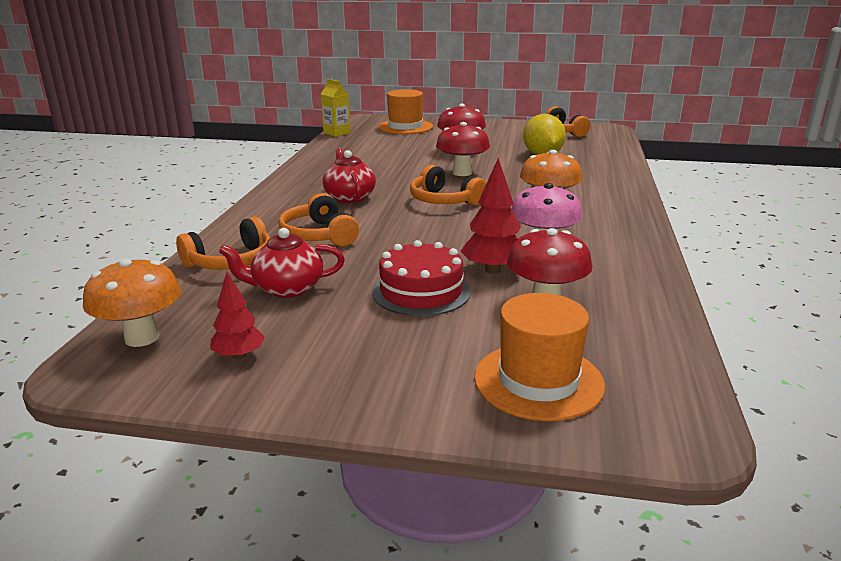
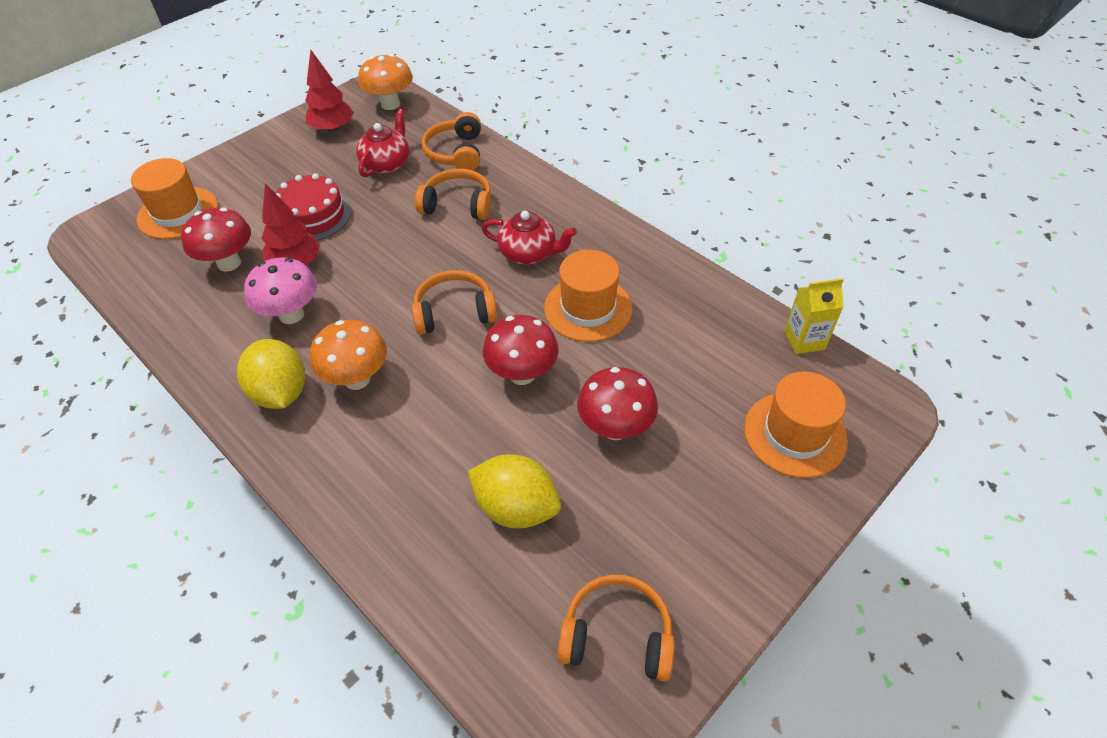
camera: 125 degrees right, 25 degrees up
red tree [210,272,265,359] -> red tree [305,50,354,132], size x1.53
none -> yellow lemon [237,339,305,409]
none -> orange hat [544,250,633,342]

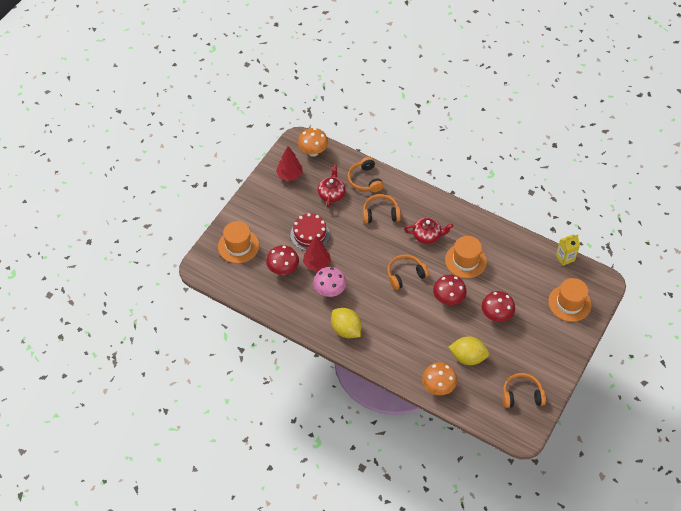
camera: 15 degrees left, 5 degrees up
orange mushroom [310,320,387,390] -> orange mushroom moved to [422,362,457,395]

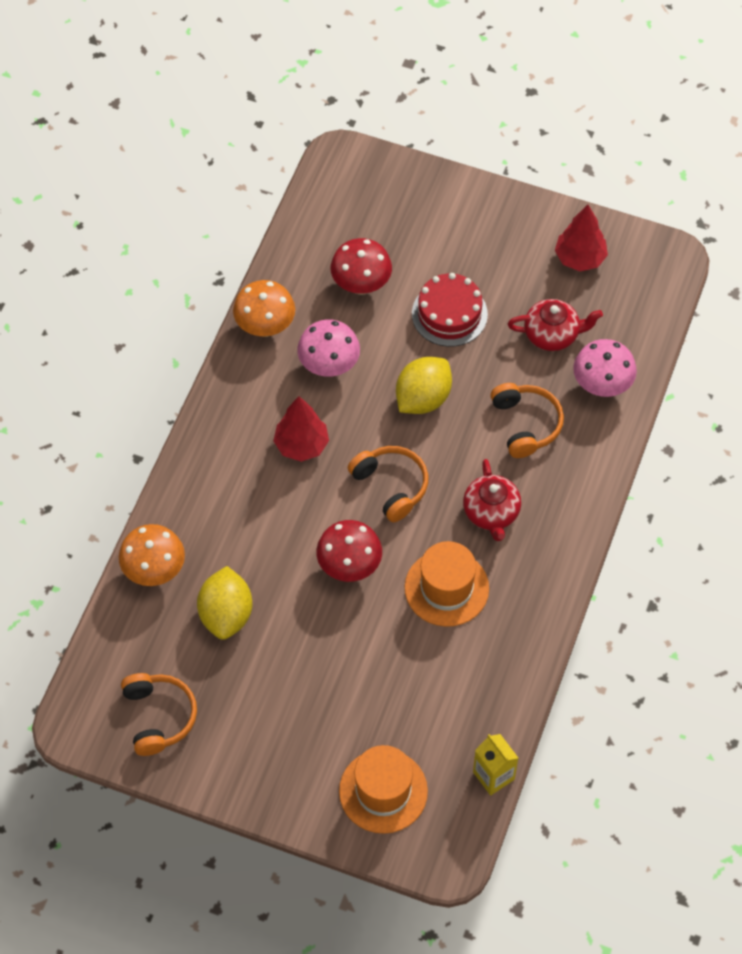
camera: 80 degrees right, 5 degrees up
orange hat [218,221,259,263] -> none
orange mushroom [298,128,328,157] -> orange mushroom moved to [233,280,295,337]
red tree [303,236,331,271] -> red tree moved to [273,396,329,462]
yellow lemon [331,308,362,338] -> yellow lemon moved to [396,357,452,414]
orange headphones [347,157,384,192] -> pink mushroom [573,339,637,397]
red mushroom [481,291,515,322] -> none

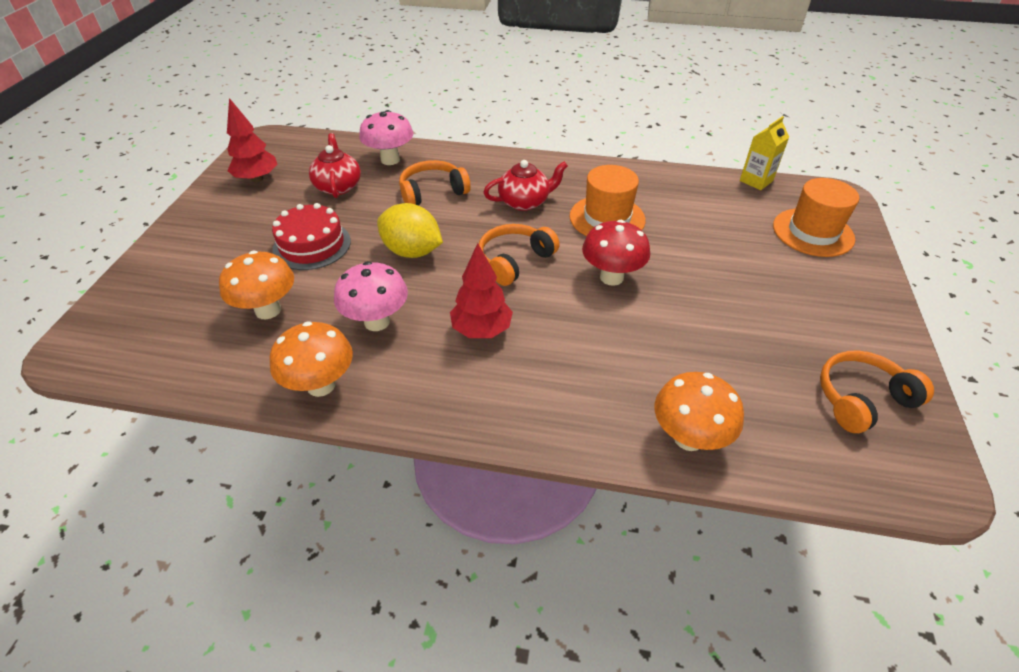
camera: 100 degrees left, 15 degrees down
yellow lemon [197,566,252,640] -> none
red mushroom [331,238,392,295] -> orange mushroom [219,251,294,319]

